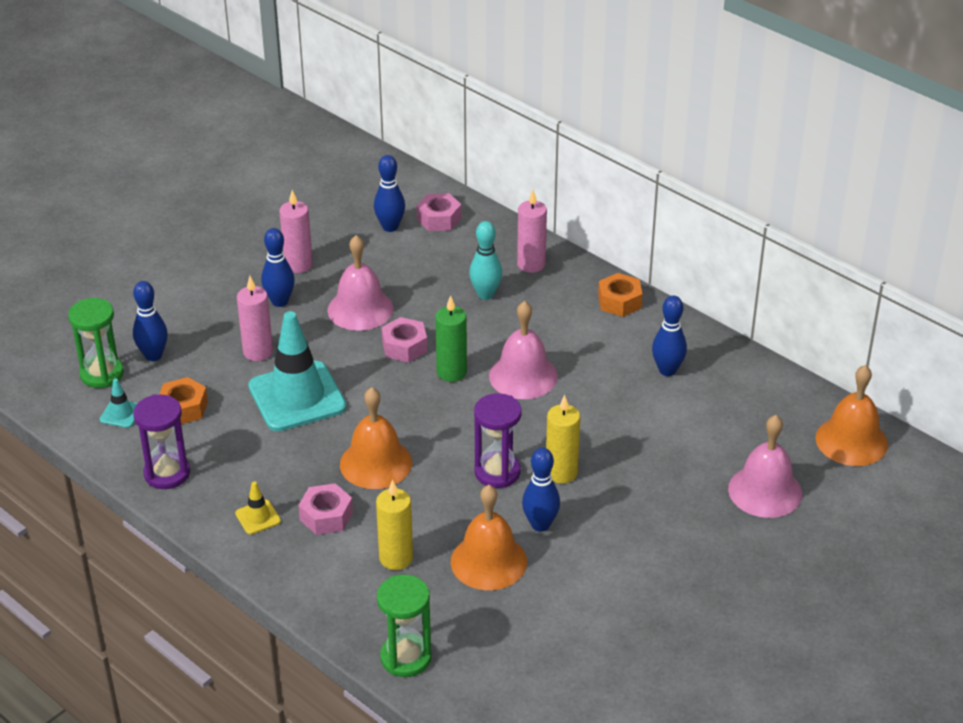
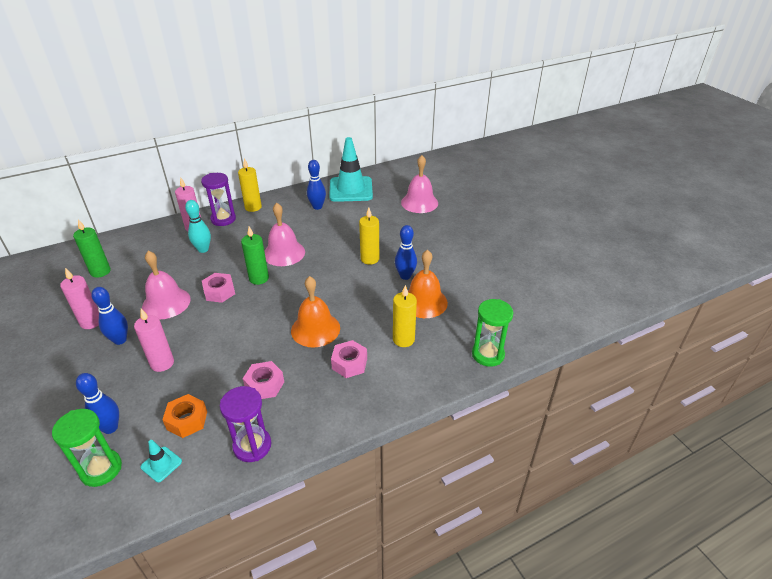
camera: 70 degrees left, 0 degrees up
yellow traffic cone [235,481,281,534] -> none
turquoise traffic cone [248,311,346,431] -> turquoise traffic cone moved to [329,137,373,202]
blue bowling pin [374,155,405,232] -> green candle [73,219,111,278]
pink nut [417,193,461,231] -> pink nut moved to [243,361,284,399]
purple hourglass [474,393,521,488] -> purple hourglass moved to [201,173,236,226]
orange nut [598,273,643,317] -> yellow candle [238,158,262,212]
orange bell [816,365,888,466] -> none

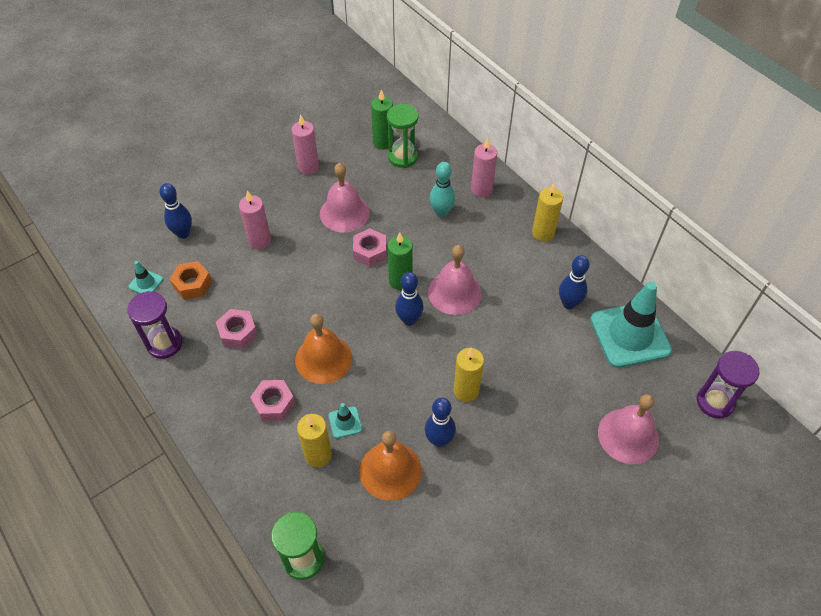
camera: 80 degrees right, 15 degrees up
green hourglass [52,409,122,487] -> green hourglass moved to [387,104,419,168]
blue bowling pin [91,287,128,345] -> blue bowling pin moved to [395,272,424,326]
purple hourglass [201,173,236,226] -> purple hourglass moved to [696,351,760,419]
none -> turquoise traffic cone [328,403,362,439]

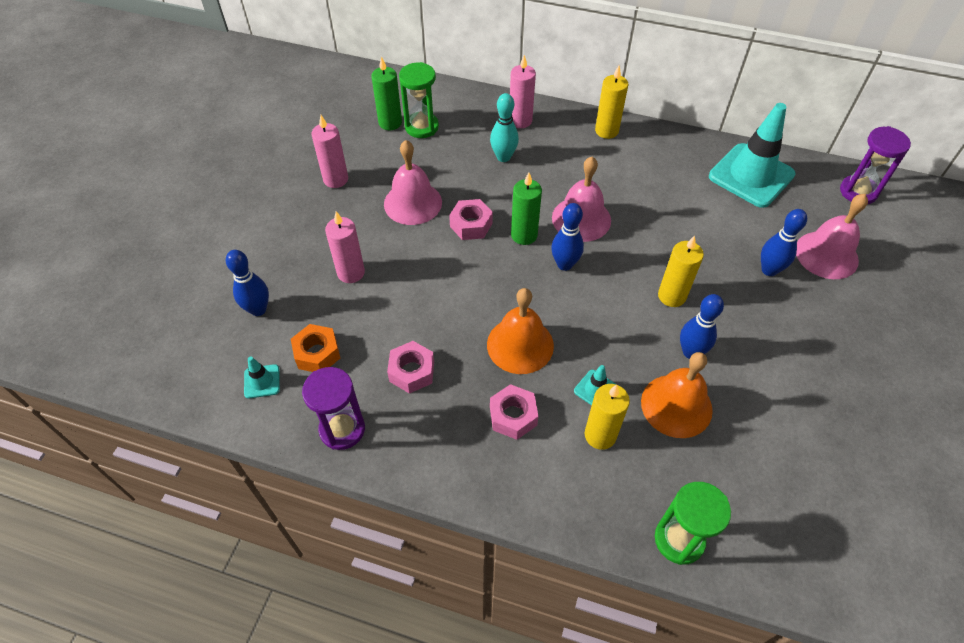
camera: 35 degrees left, 0 degrees up
blue bowling pin [559,255,590,309] -> blue bowling pin moved to [761,209,807,276]

